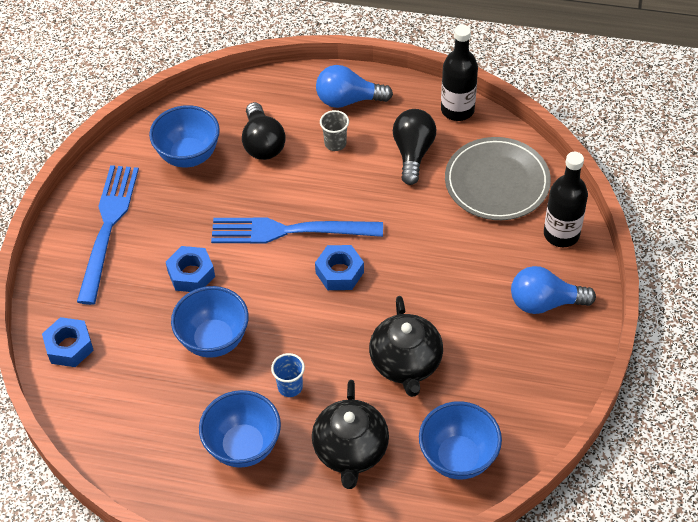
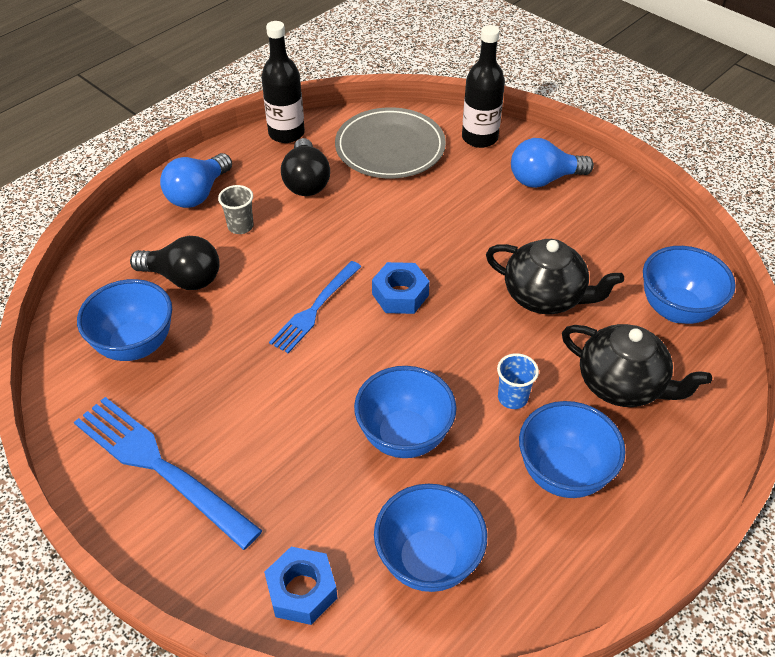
camera: 60 degrees left, 5 degrees down
blue nut [166,246,215,292] -> none
blue fork [211,217,383,243] -> blue fork [269,261,362,353], size x0.64
black light bulb [393,109,436,185] -> black light bulb turned 135 degrees counterclockwise [281,138,330,196]
blue light bulb [511,266,596,314] -> blue light bulb turned 45 degrees clockwise [511,138,594,188]
none -> blue bowl [374,484,487,592]

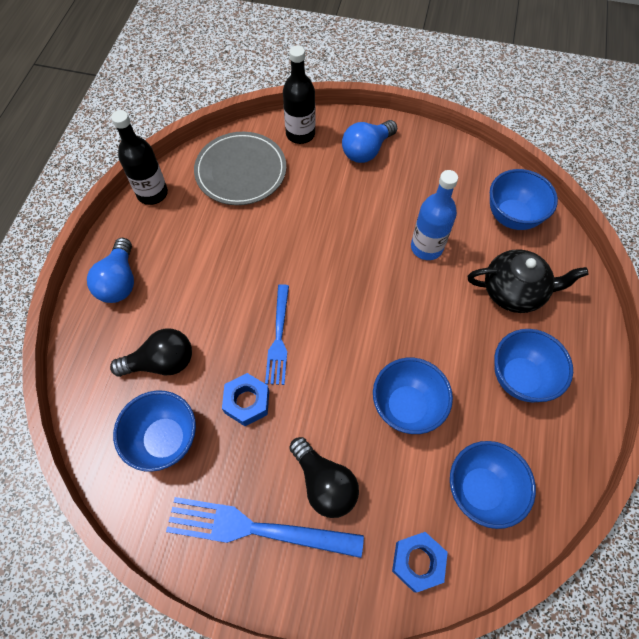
camera: 30 degrees left, 15 degrees up
grey cup [218,185,254,234] -> none
black light bulb [281,138,330,196] -> black light bulb moved to [289,437,359,518]
blue nut [372,262,430,314] -> blue nut moved to [222,373,269,426]
black teapot [486,239,624,314] -> blue bottle [411,170,458,260]
blue cup [497,353,539,409] -> none

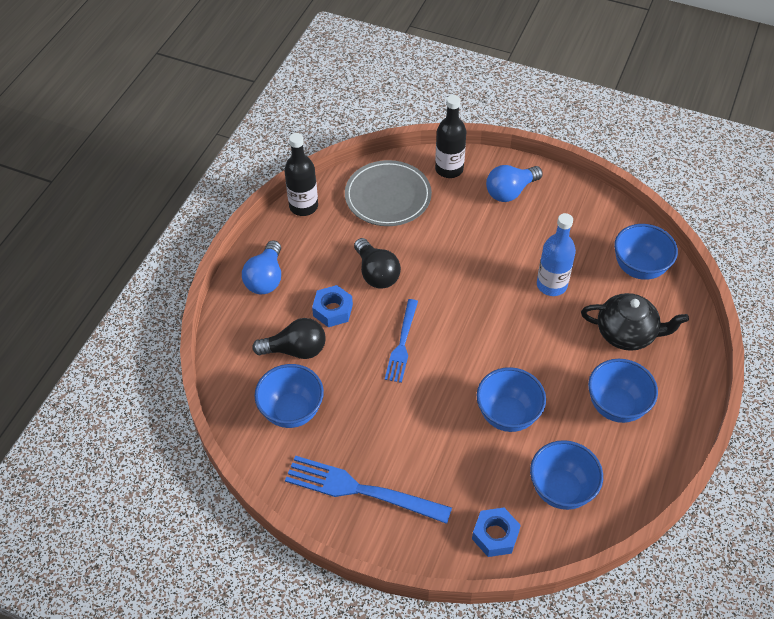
camera: 10 degrees right, 10 degrees down
blue nut [222,373,269,426] -> blue nut moved to [312,285,353,327]
black light bulb [289,437,359,518] -> black light bulb moved to [354,238,401,289]

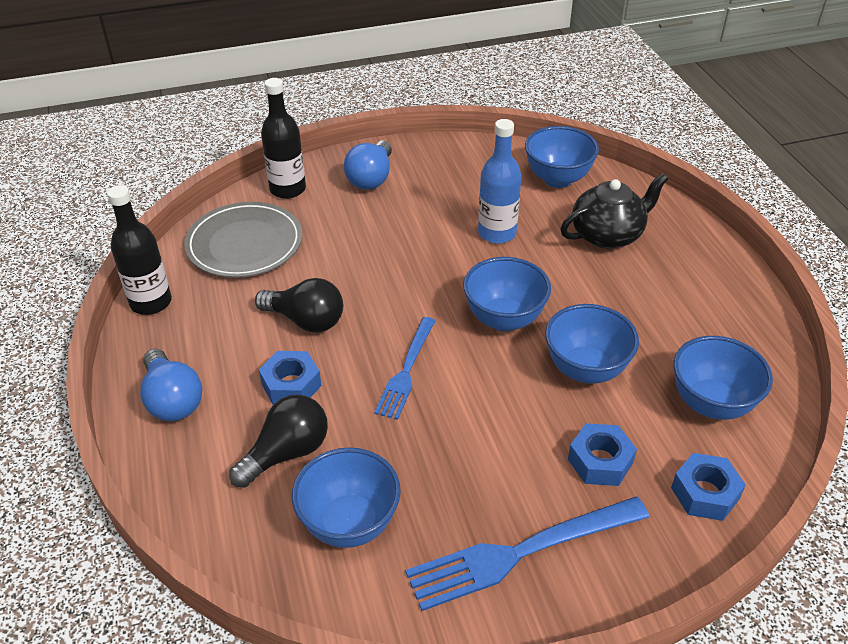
camera: 40 degrees left, 10 degrees down
blue fork [385,299,418,383] -> blue fork turned 45 degrees clockwise [374,317,436,420]
blue bowl [588,359,658,423] -> blue bowl moved to [463,257,551,332]
none -> blue nut [568,423,637,486]

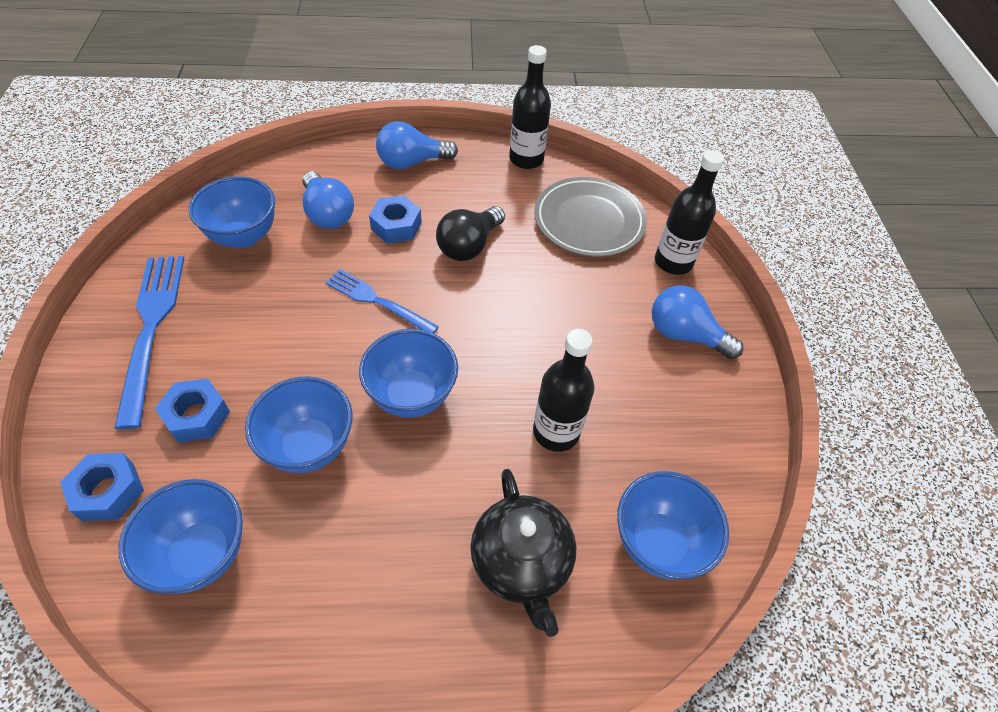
camera: 100 degrees right, 10 degrees up
black light bulb [229,395,328,488] -> blue light bulb [302,171,354,229]
blue bottle [478,119,521,244] -> black bottle [533,329,595,452]

